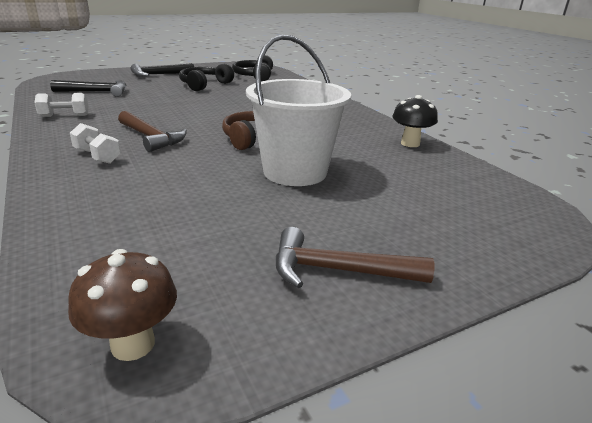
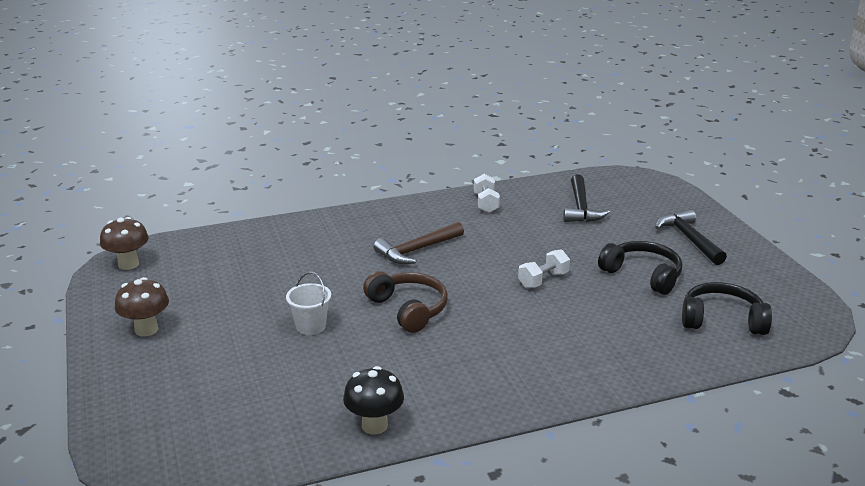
camera: 100 degrees right, 0 degrees up
white dumbbell [70,123,121,164] -> white dumbbell moved to [518,249,570,288]
white bucket [246,35,351,186] -> white bucket [286,272,331,335], size x0.46
brown hammer [276,227,434,288] -> brown mushroom [115,277,169,337]

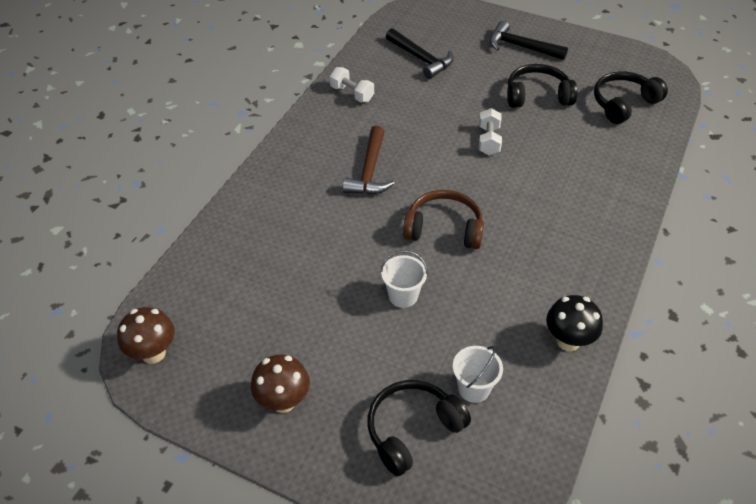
camera: 45 degrees left, 20 degrees up
none -> black headphones [367,380,471,477]
none -> white bucket [453,346,503,403]

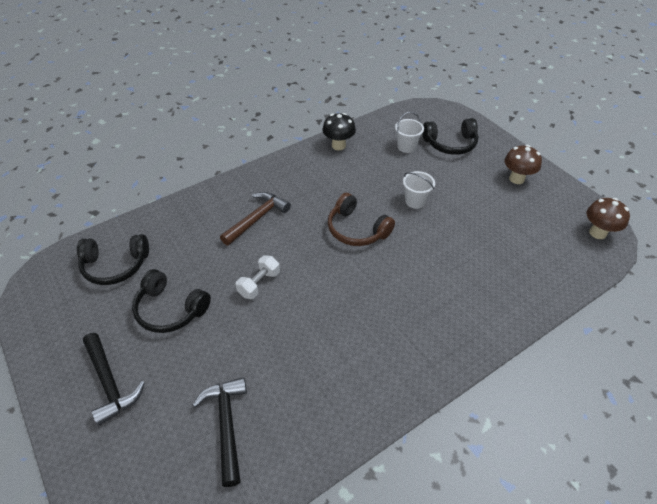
camera: 150 degrees left, 0 degrees up
white dumbbell [330,67,374,102] -> none
brown hammer [343,126,395,194] -> brown hammer moved to [220,192,291,246]

